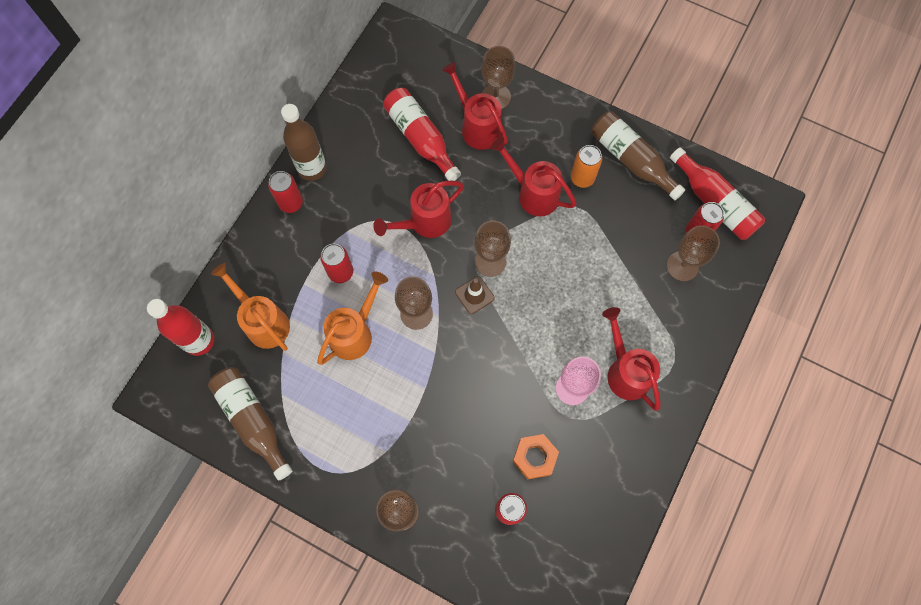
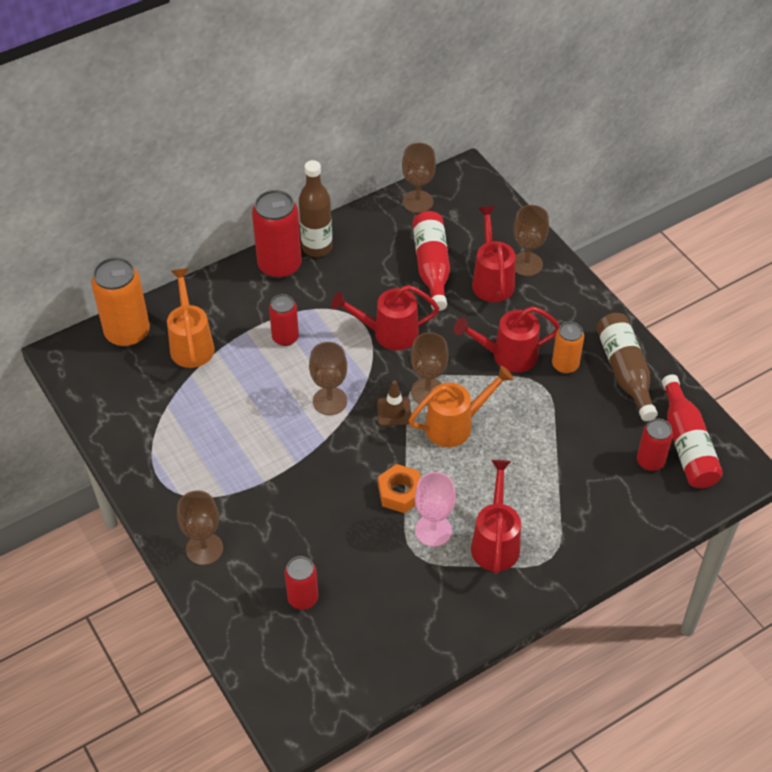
camera: 30 degrees right, 20 degrees down
red bottle [147,299,215,356] -> orange can [91,257,150,347]
brown bottle [208,367,292,481] -> none
red can [268,171,303,213] -> red can [252,190,302,279], size x1.71
orange watering can [317,272,388,365] -> orange watering can moved to [409,365,514,447]
red watering can [490,137,576,216] -> red watering can turned 75 degrees counterclockwise [454,306,560,373]
orange nut [513,434,559,479] -> orange nut moved to [378,464,421,513]
brown goblet [667,225,720,281] -> brown goblet moved to [402,143,436,213]

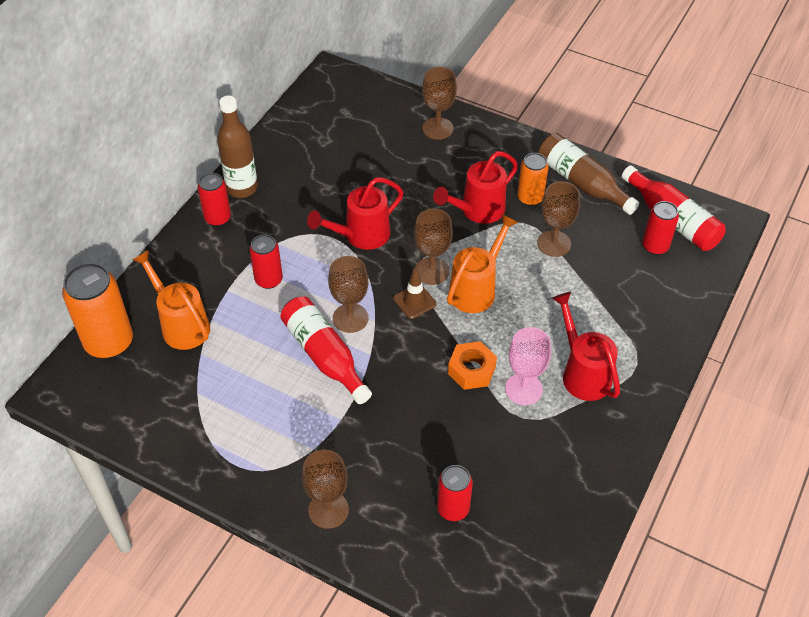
camera: 30 degrees left, 0 degrees up
red can [252,190,302,279] -> red can [198,173,231,226], size x0.59
brown goblet [402,143,436,213] -> brown goblet moved to [537,181,580,257]
red bottle [413,211,450,311] -> red bottle moved to [280,296,372,404]
red watering can [472,206,516,302] -> none

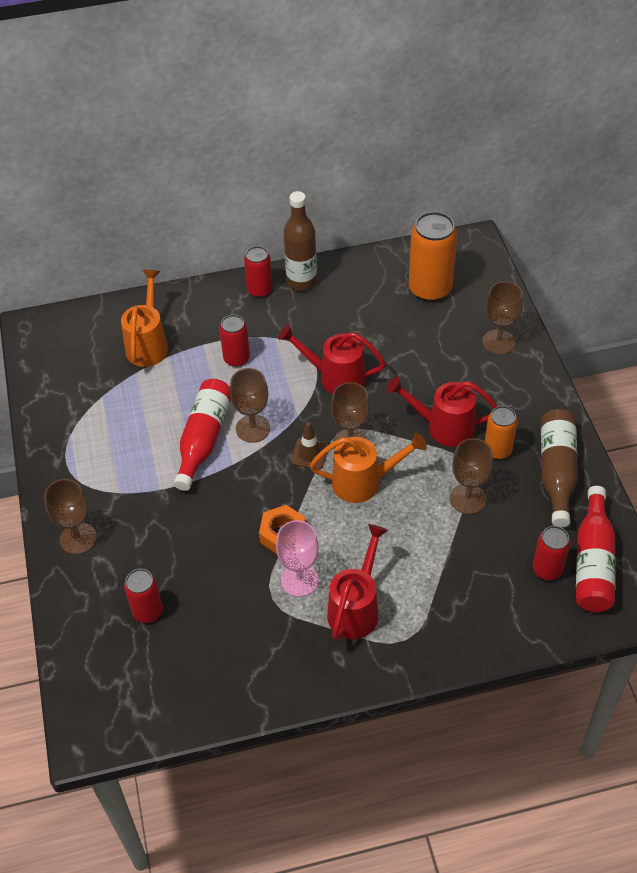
camera: 50 degrees right, 0 degrees up
orange can [62,263,133,358] -> orange can moved to [409,212,457,301]

